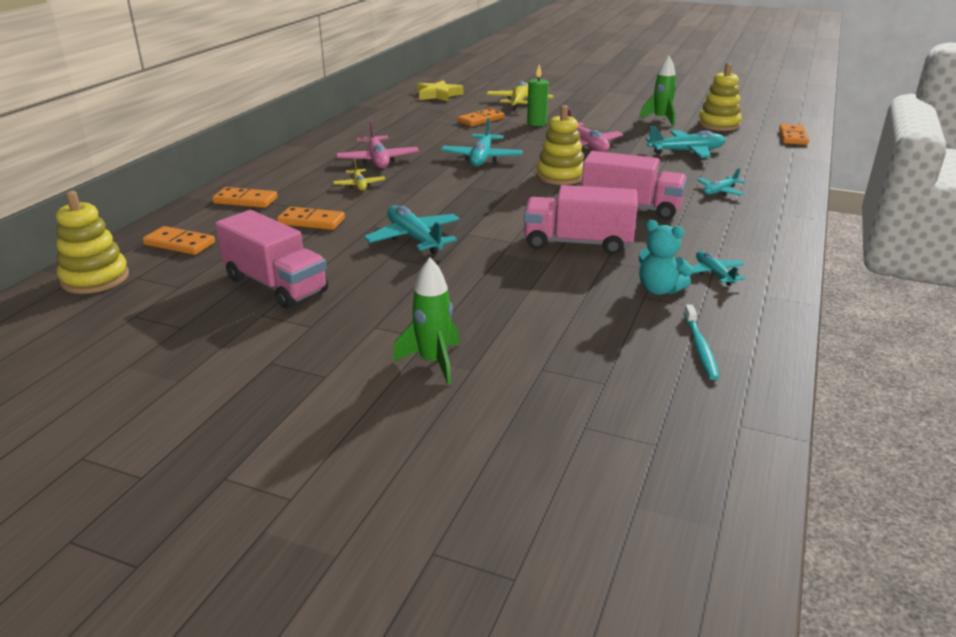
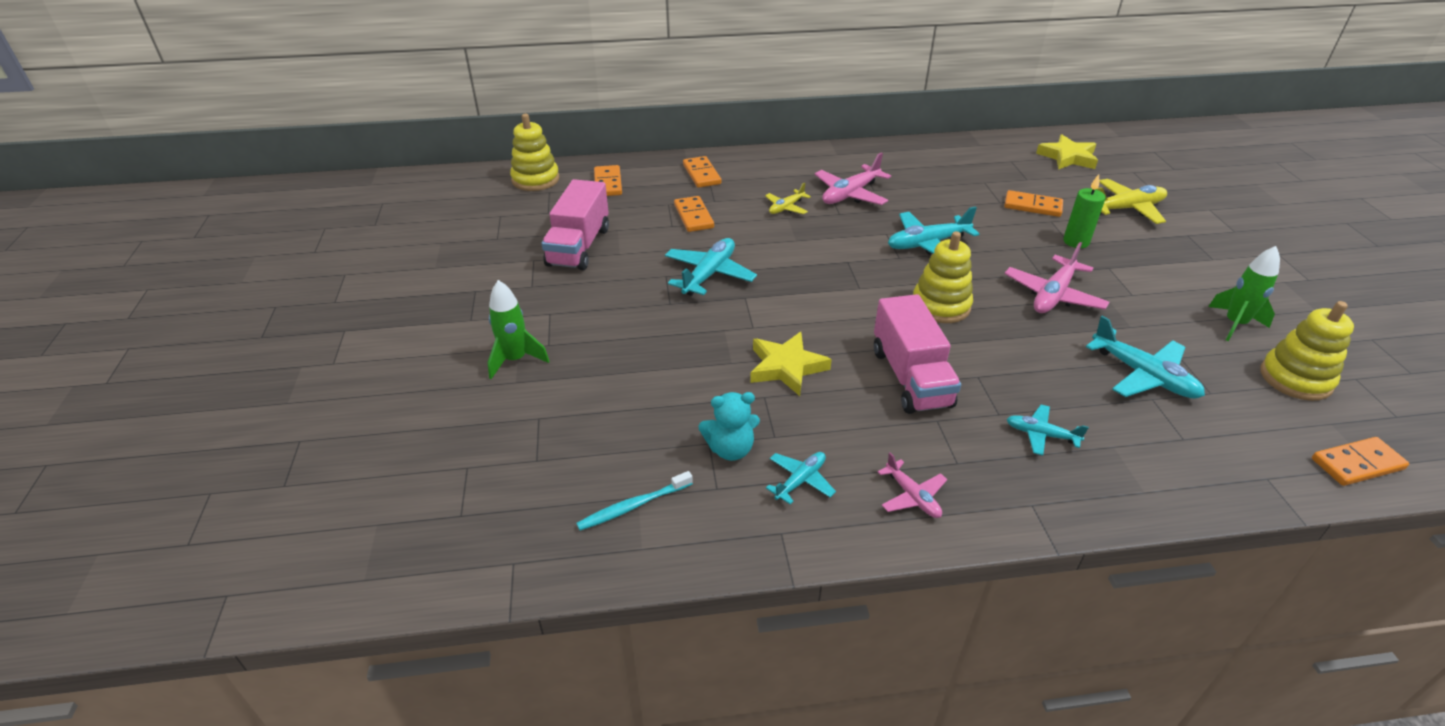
camera: 60 degrees right, 10 degrees up
pink truck [524,185,638,254] -> yellow star [750,332,832,396]
turquoise teddy bear [639,220,693,295] -> turquoise teddy bear turned 105 degrees counterclockwise [699,392,760,461]
none -> pink plane [878,452,947,518]

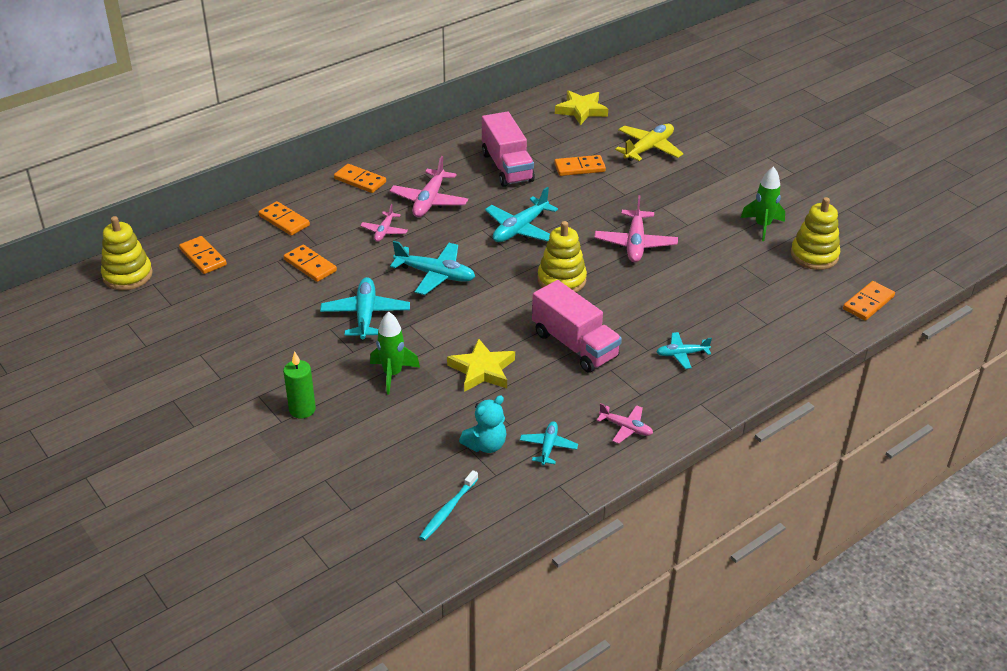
camera: 30 degrees left, 0 degrees up
green rocket [487,280,550,379] -> green rocket moved to [370,311,420,394]
pink truck [542,179,609,270] -> pink truck moved to [482,112,535,187]
yellow plane [765,182,811,214] -> pink plane [360,204,408,242]
green candle [1063,174,1106,248] -> green candle moved to [283,351,316,419]
turquoise plane [1086,316,1205,399] -> turquoise plane moved to [390,241,475,295]
none -> orange domino [334,164,386,193]

